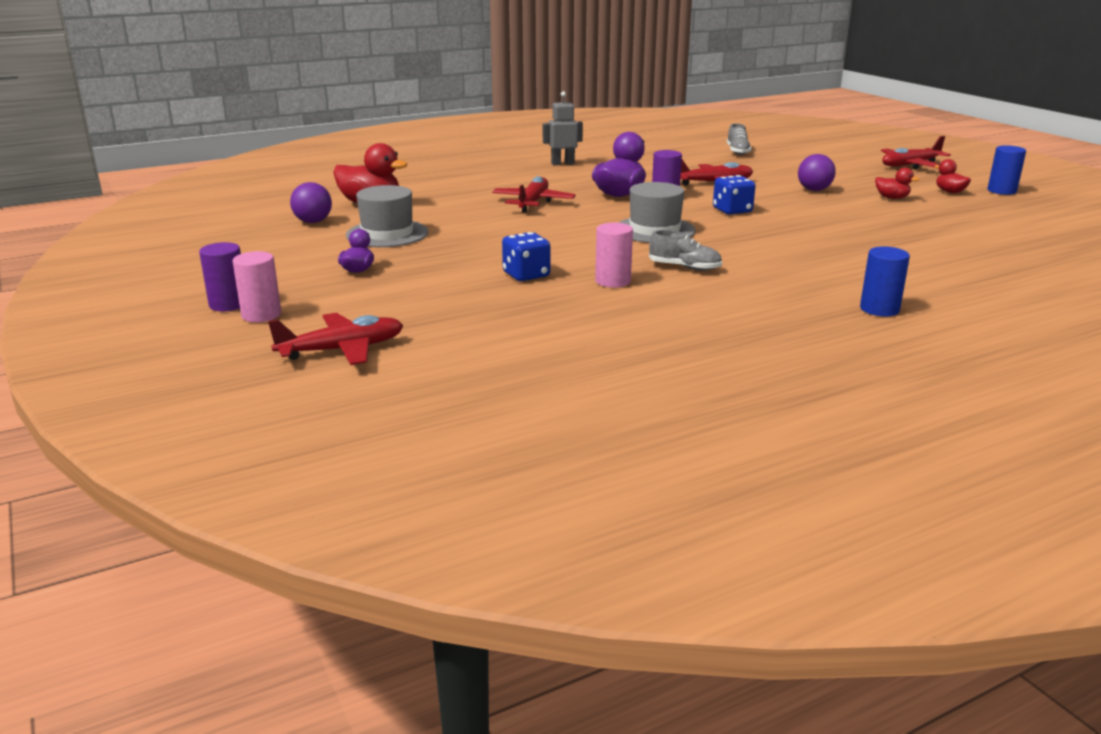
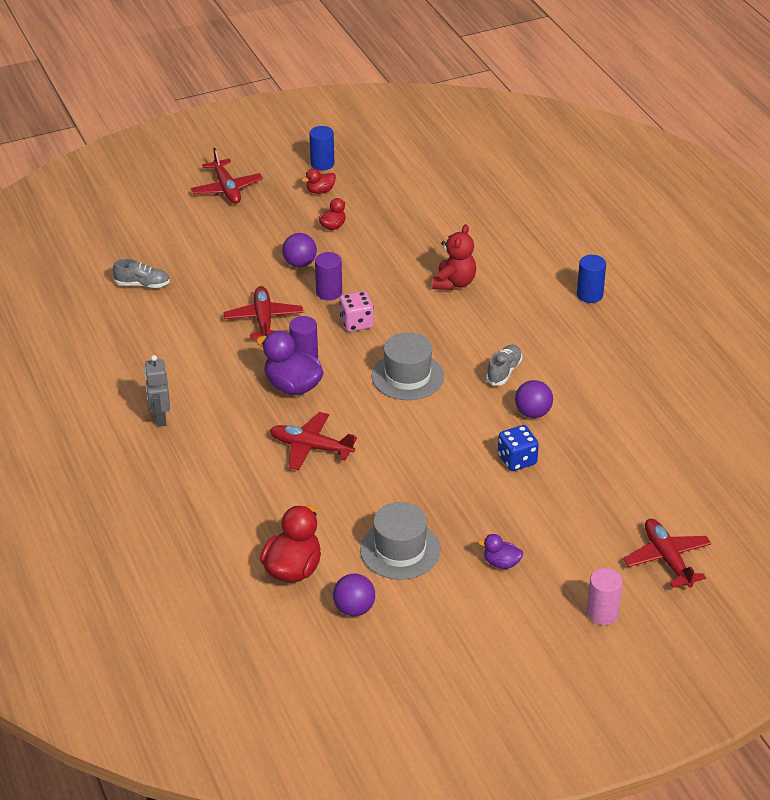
camera: 85 degrees left, 15 degrees up
purple cylinder [199,242,241,311] -> purple cylinder moved to [315,252,342,300]
pink cylinder [595,222,633,288] -> purple ball [515,380,553,418]
blue dice [713,175,756,215] -> pink dice [339,291,374,332]
none -> red teddy bear [432,224,476,290]

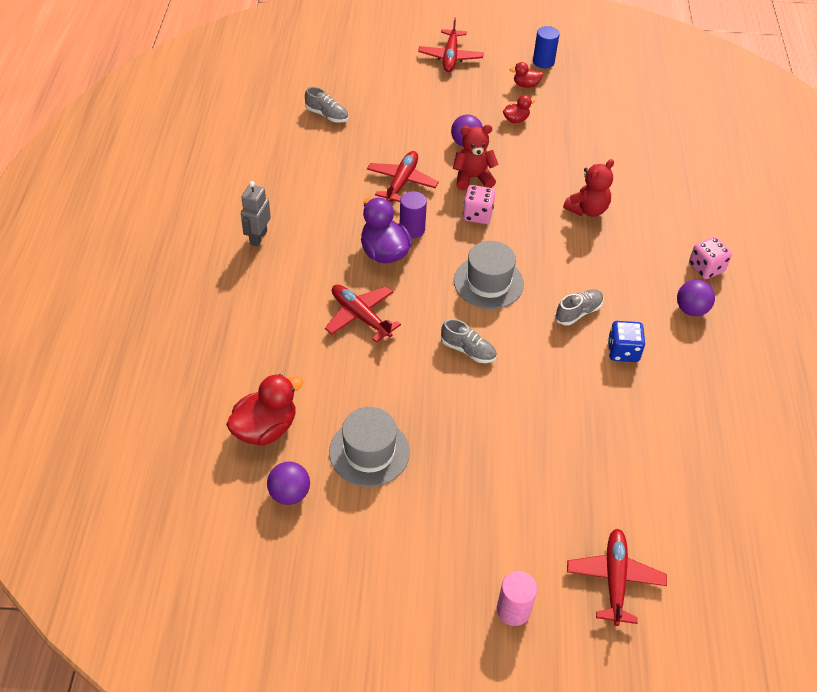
camera: 25 degrees right, 10 degrees up
purple cylinder [315,252,342,300] -> red teddy bear [453,125,499,190]
purple duck [478,534,523,569] -> none
blue dice [498,425,539,471] -> blue dice moved to [608,321,645,362]
purple ball [515,380,553,418] -> purple ball moved to [677,280,715,316]
blue cylinder [577,255,606,303] -> pink dice [689,237,732,279]
none -> grey shoe [441,319,497,363]

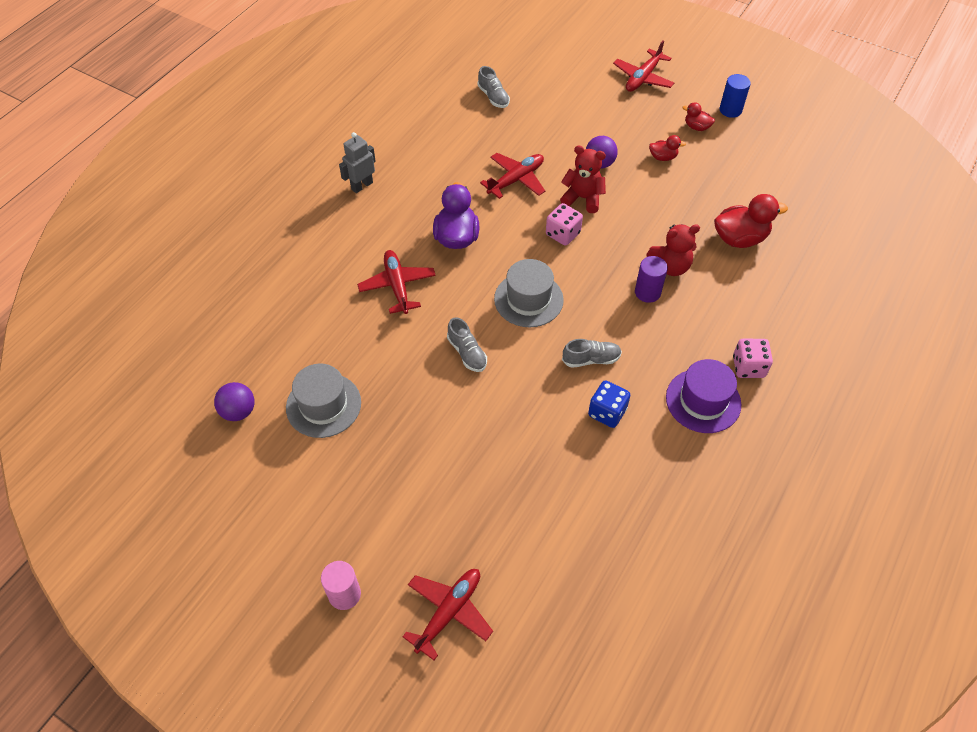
camera: 30 degrees right, 5 degrees up
red duck [226,374,303,446] -> red duck moved to [714,194,788,248]
purple cylinder [400,191,427,238] -> purple cylinder moved to [635,256,668,303]
purple ball [677,280,715,316] -> purple hat [666,359,741,433]

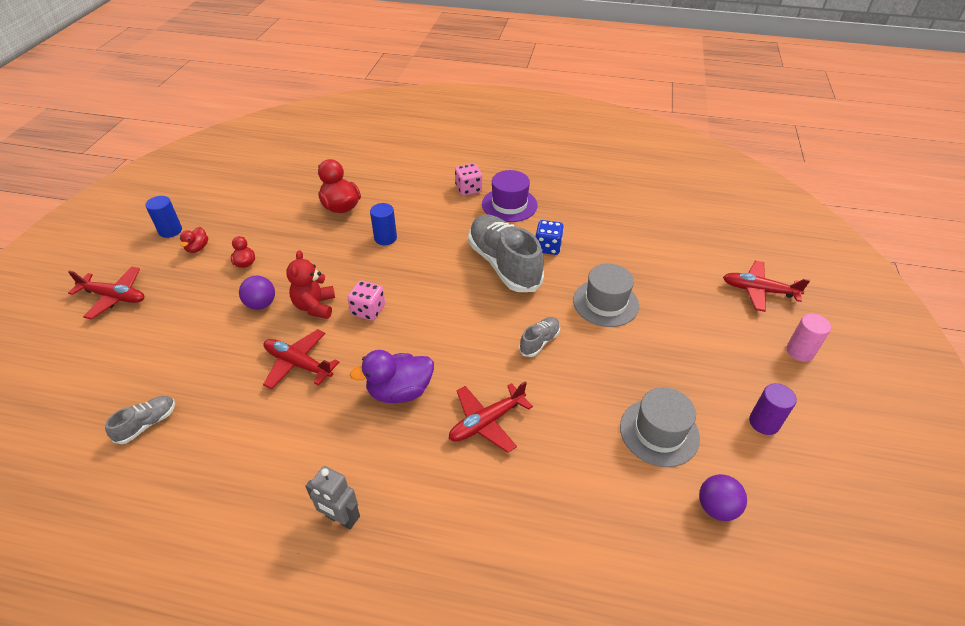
camera: 110 degrees left, 10 degrees down
grey hat [494,259,564,327] -> grey hat moved to [573,264,639,327]
grey shoe [562,339,622,368] -> grey shoe [468,214,544,292], size x2.18
purple cylinder [635,256,668,303] -> purple cylinder moved to [749,383,797,435]
red teddy bear [646,224,700,276] -> blue cylinder [370,203,397,245]

